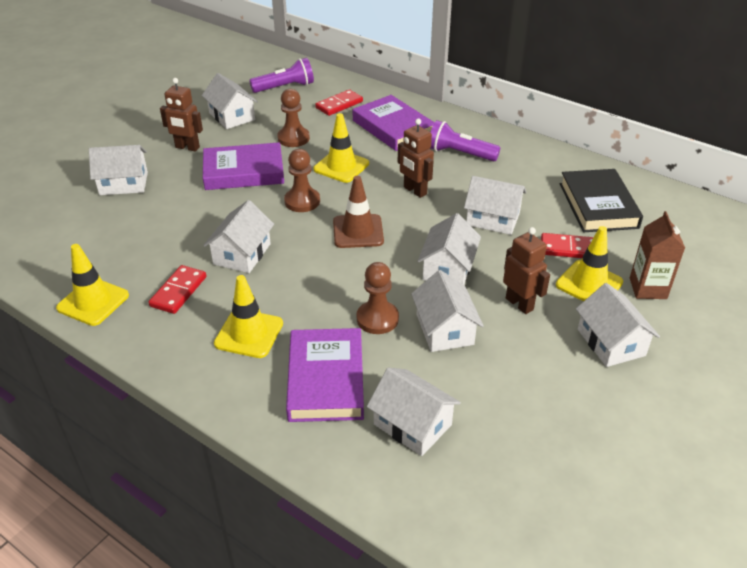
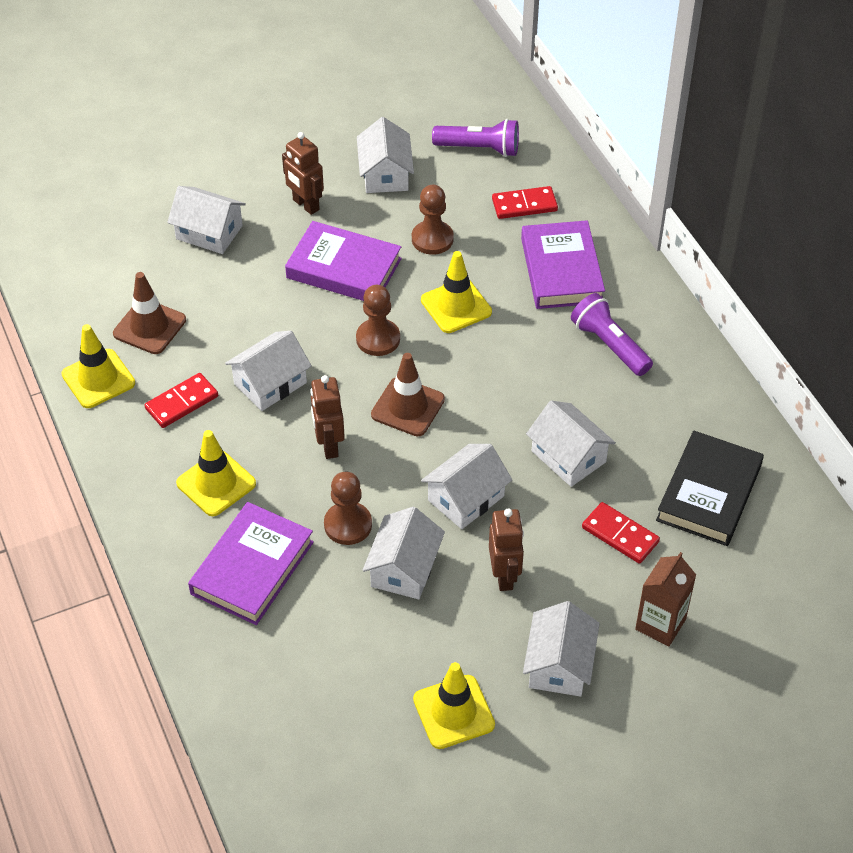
camera: 30 degrees right, 10 degrees up
white house [367,367,461,456] -> none
brown robot [398,119,434,198] -> brown robot moved to [310,375,345,459]
yellow traffic cone [556,226,623,301] -> yellow traffic cone moved to [413,662,495,749]
none -> brown traffic cone [113,272,186,354]

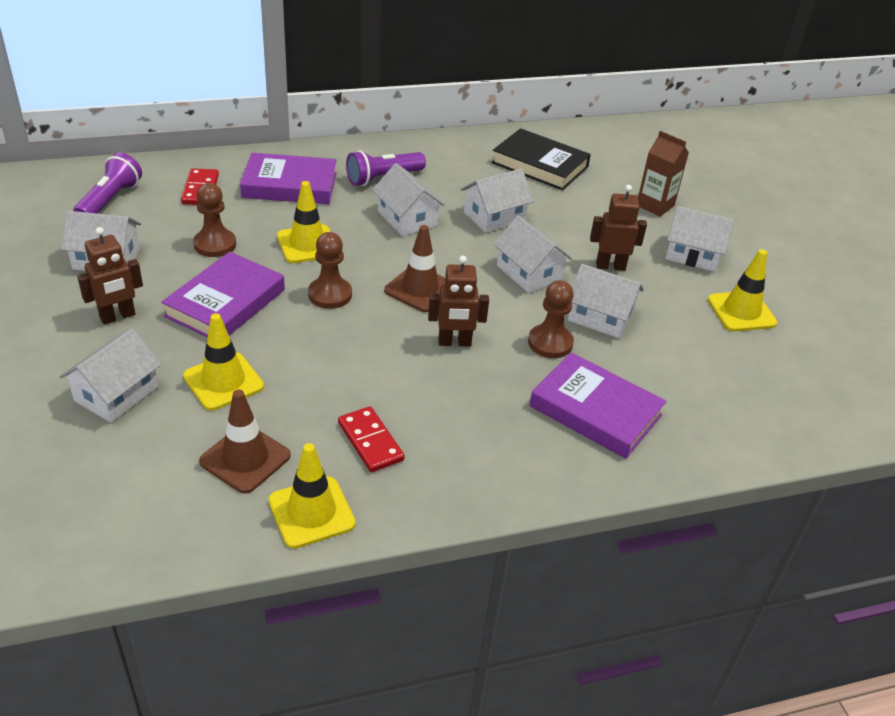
camera: 85 degrees left, 10 degrees down
yellow traffic cone [176,430,256,516] -> yellow traffic cone moved to [183,313,264,410]
white house [225,331,312,411] -> white house moved to [372,163,445,236]
red domino [582,502,660,564] -> none

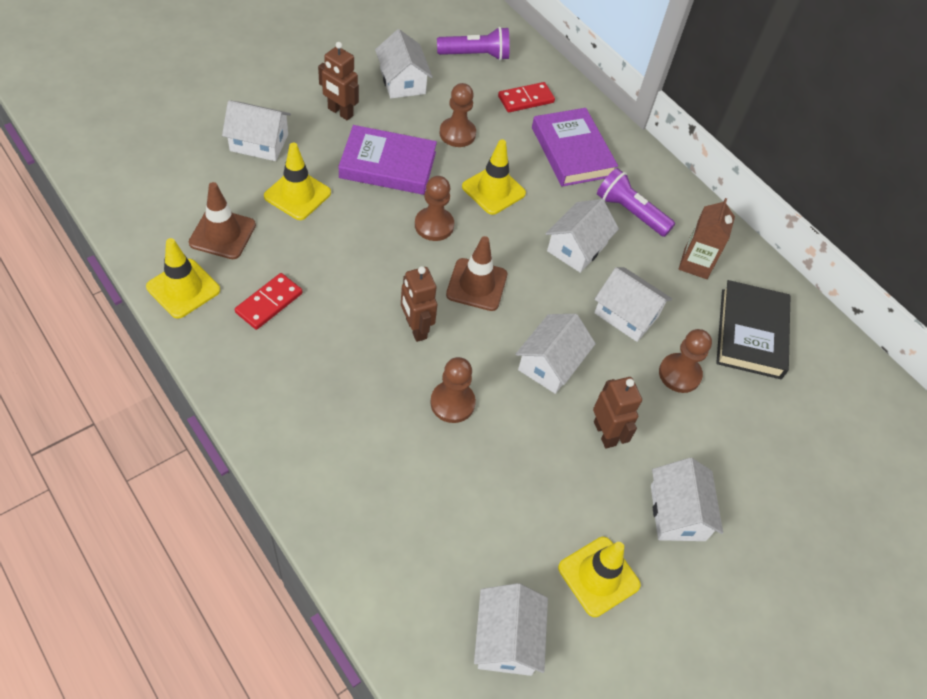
camera: 65 degrees right, 15 degrees up
purple book [529,352,667,459] -> none
white house [568,264,644,338] -> white house moved to [474,583,548,676]
brown carton [638,131,689,217] -> brown carton moved to [679,198,735,279]
none -> brown pawn [659,329,712,393]

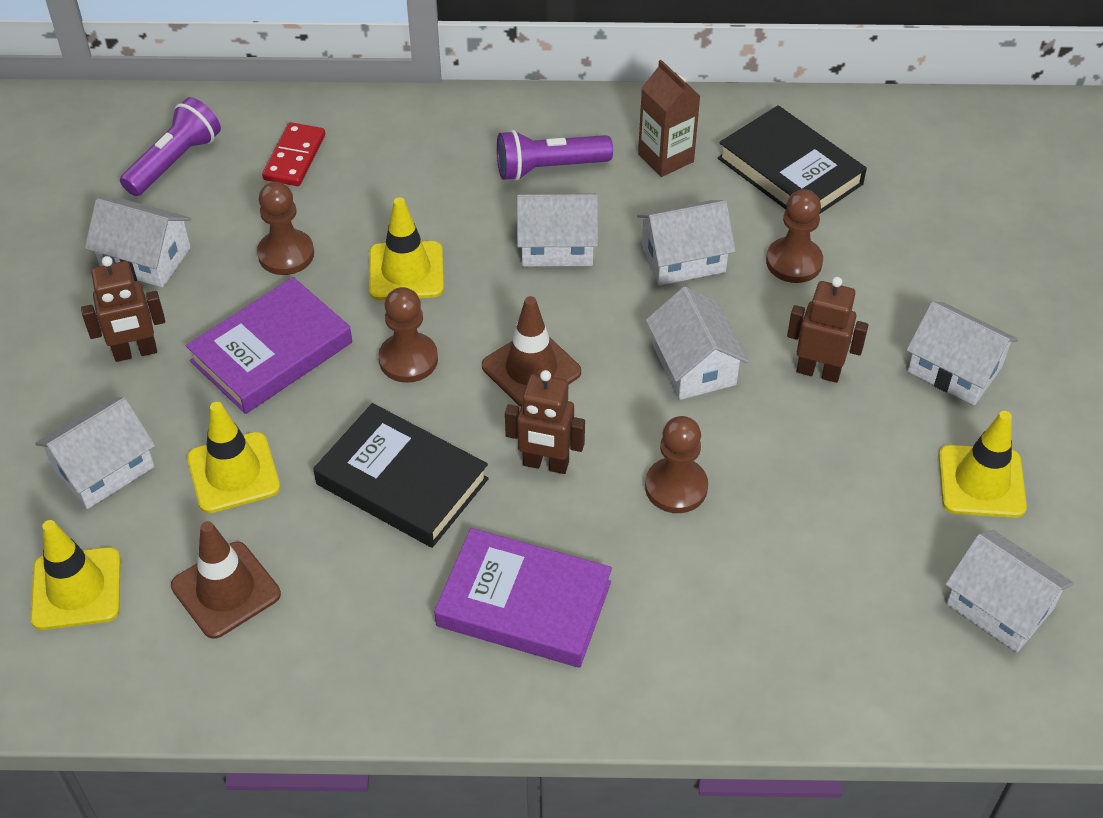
camera: 45 degrees left, 5 degrees down
yellow traffic cone [146,238,220,319] -> yellow traffic cone moved to [30,520,121,630]
red domino [235,273,303,330] -> none
purple book [532,108,618,187] -> purple book moved to [434,528,612,668]
white house [545,199,619,273] -> white house turned 75 degrees counterclockwise [517,193,598,267]
none -> black book [313,403,489,548]

